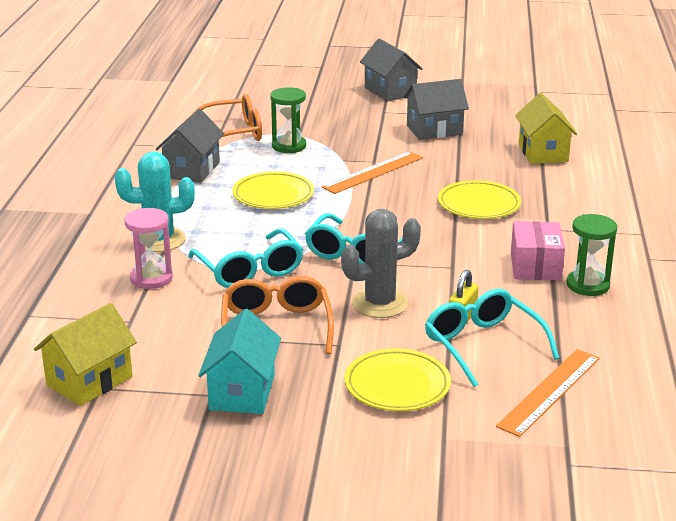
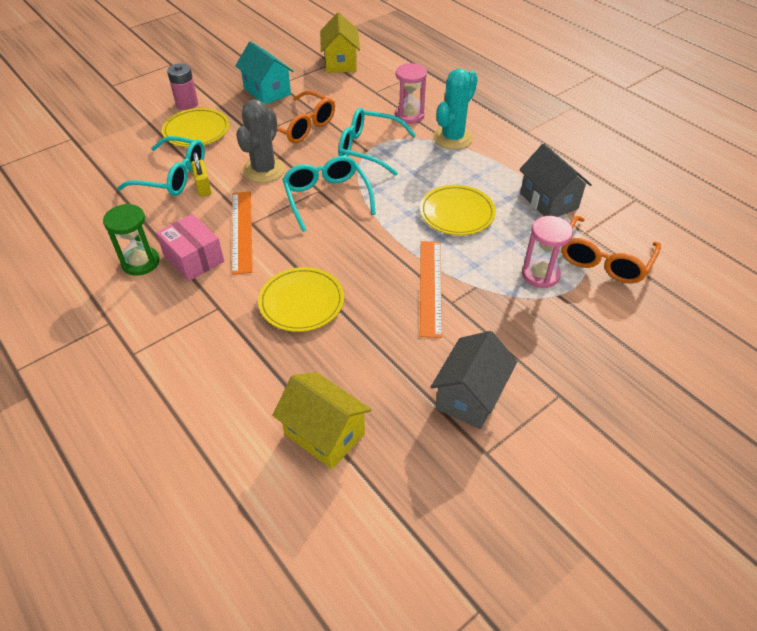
camera: 135 degrees right, 20 degrees up
green hourglass [270,87,306,153] -> pink hourglass [522,216,573,288]
grey house [360,38,422,102] -> none
orange ruler [496,349,600,437] -> orange ruler moved to [232,191,253,275]
none -> pink battery [167,63,198,110]

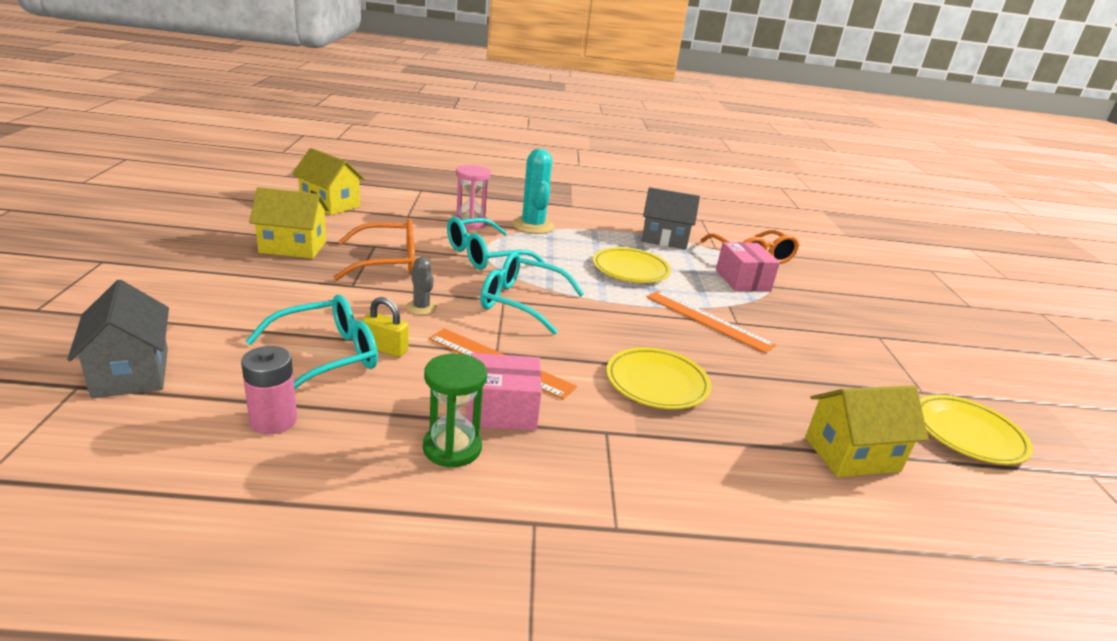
camera: 55 degrees left, 20 degrees down
yellow plate [162,108,229,147] -> yellow plate moved to [920,395,1033,465]
pink battery [167,63,198,110] -> pink battery moved to [241,346,297,434]
turquoise house [235,41,293,105] -> yellow house [249,187,329,259]
grey cactus [236,99,285,183] -> grey cactus [406,257,437,315], size x0.53
grey house [431,331,517,429] -> grey house moved to [67,280,169,398]
pink hourglass [522,216,573,288] -> pink box [716,242,780,291]

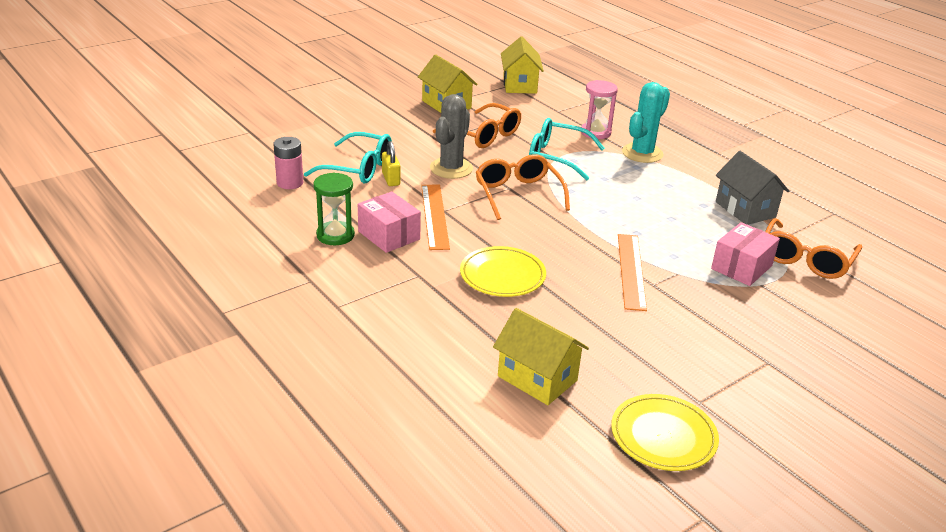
camera: 55 degrees right, 5 degrees up
grey house [67,280,169,398] -> none
grey cactus [406,257,437,315] -> grey cactus [430,94,473,179], size x1.88
turquoise glasses [480,252,584,334] -> orange glasses [475,154,570,220]
yellow plate [593,247,671,283] -> none

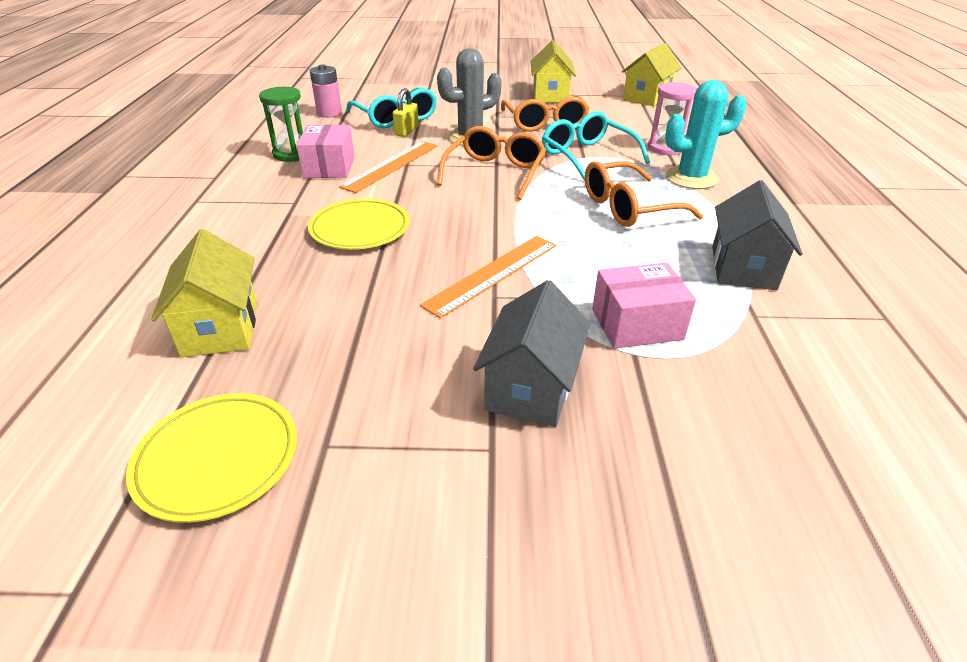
camera: 40 degrees right, 5 degrees up
orange glasses [765,218,862,279] -> orange glasses moved to [585,161,703,227]
none -> grey house [473,280,590,427]

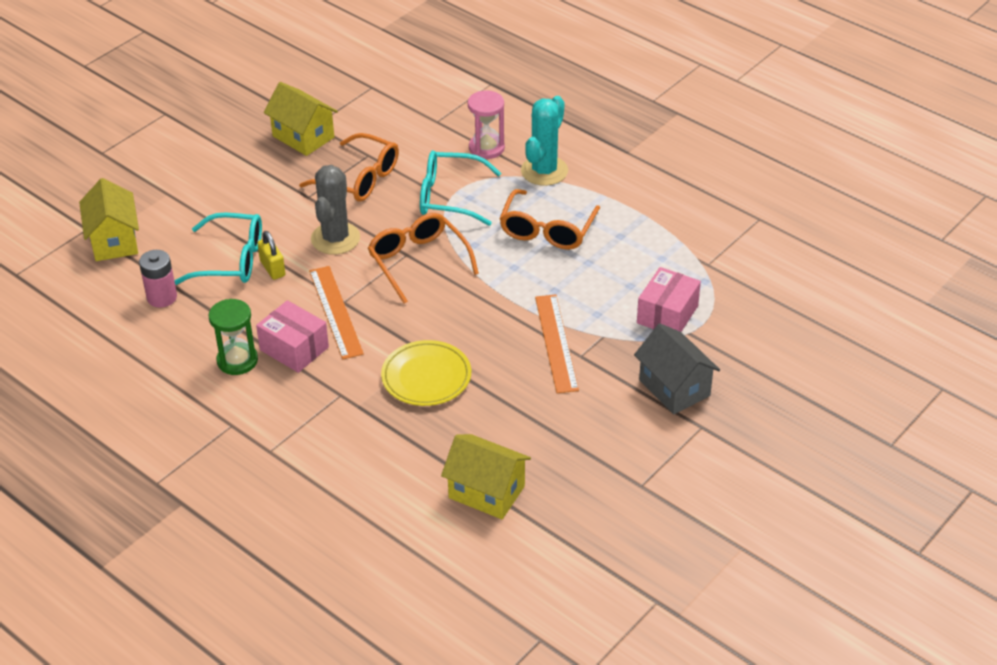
camera: 50 degrees left, 5 degrees up
yellow plate [126,393,297,523] -> none
yellow house [622,43,681,106] -> yellow house moved to [79,178,139,261]
grey house [712,180,803,290] -> none

